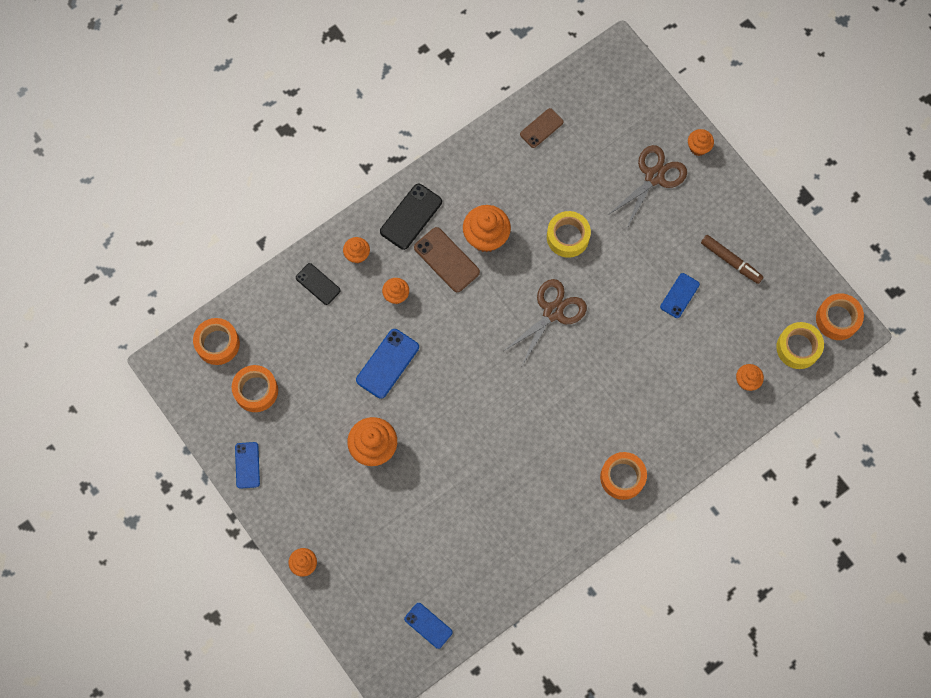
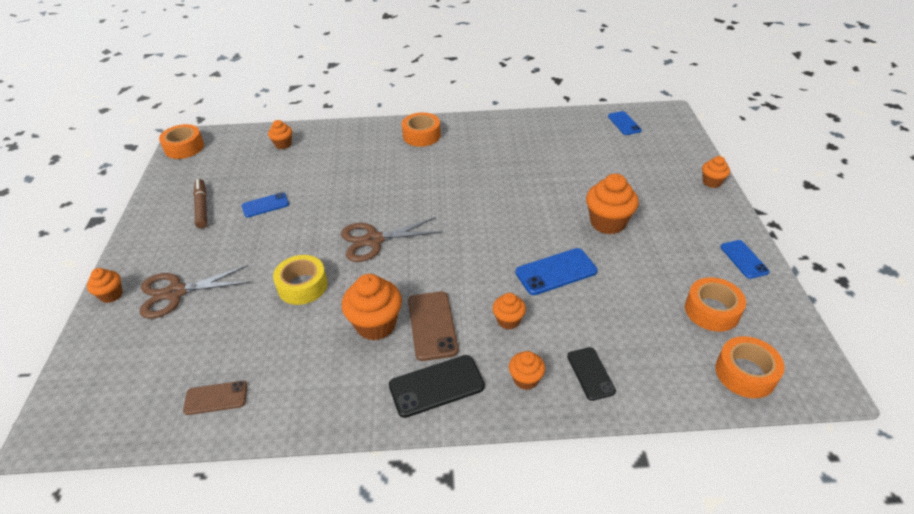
camera: 145 degrees left, 30 degrees down
blue phone [235,442,260,489] -> blue phone turned 45 degrees counterclockwise [720,240,770,279]
yellow tape [776,322,824,369] -> none

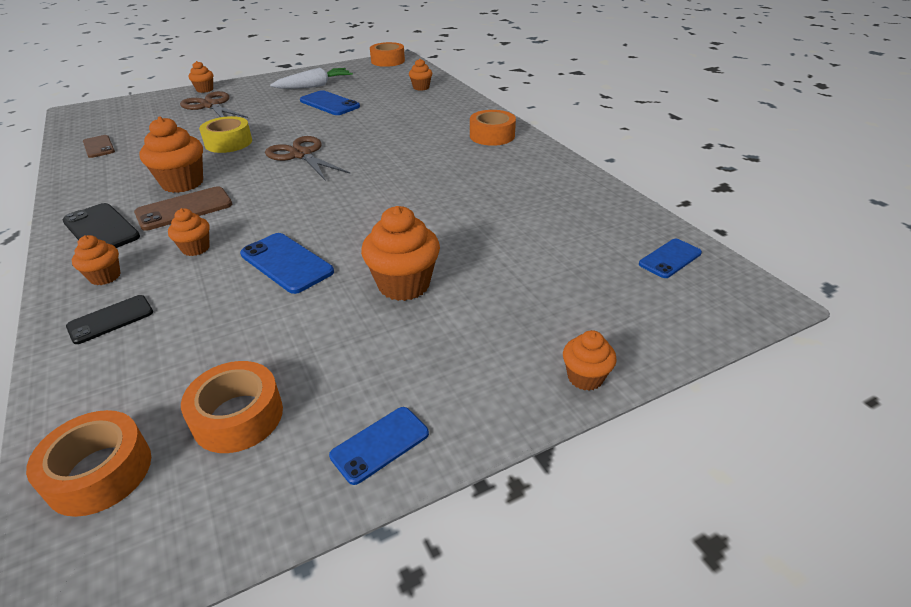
camera: 65 degrees right, 5 degrees down
brown marker [193,179,207,229] -> white carrot [270,67,353,89]
blue phone [242,192,289,218] -> blue phone [300,90,360,115], size x1.52

